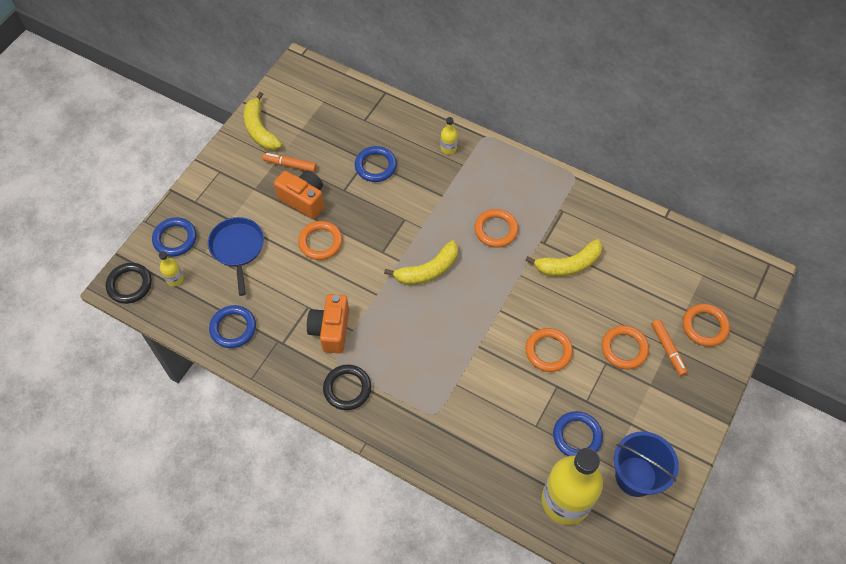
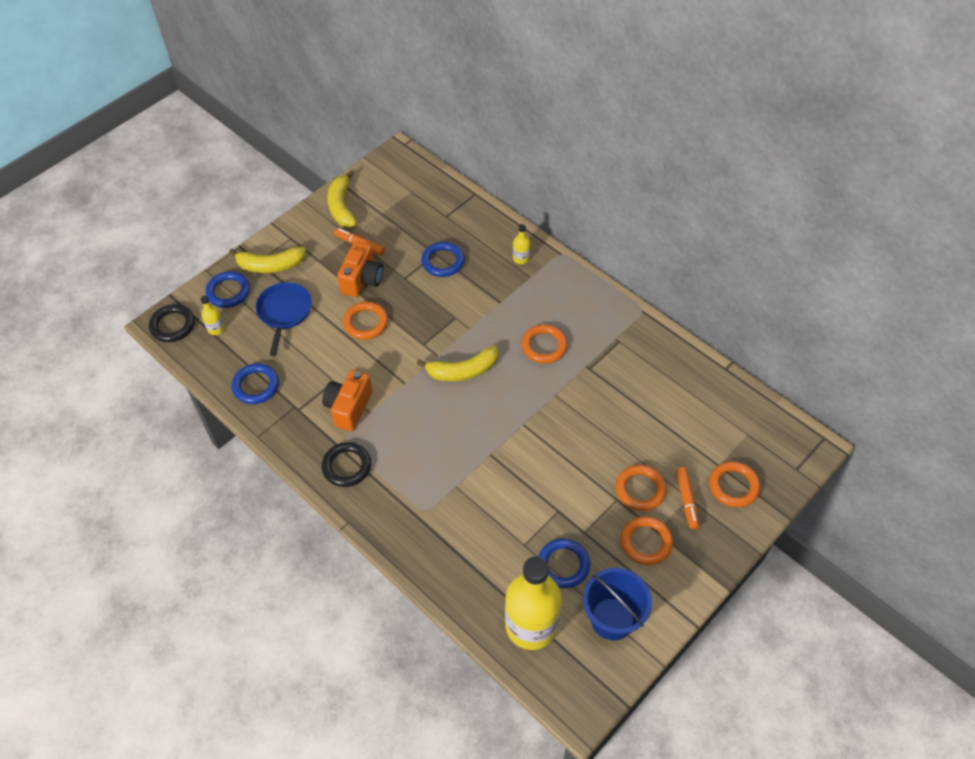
camera: 15 degrees right, 5 degrees down
orange camera [274,170,324,219] -> orange camera turned 60 degrees clockwise [337,241,383,297]
yellow banana [525,239,603,277] -> yellow banana moved to [229,247,306,273]
orange ring [525,328,573,372] -> orange ring moved to [621,516,673,565]

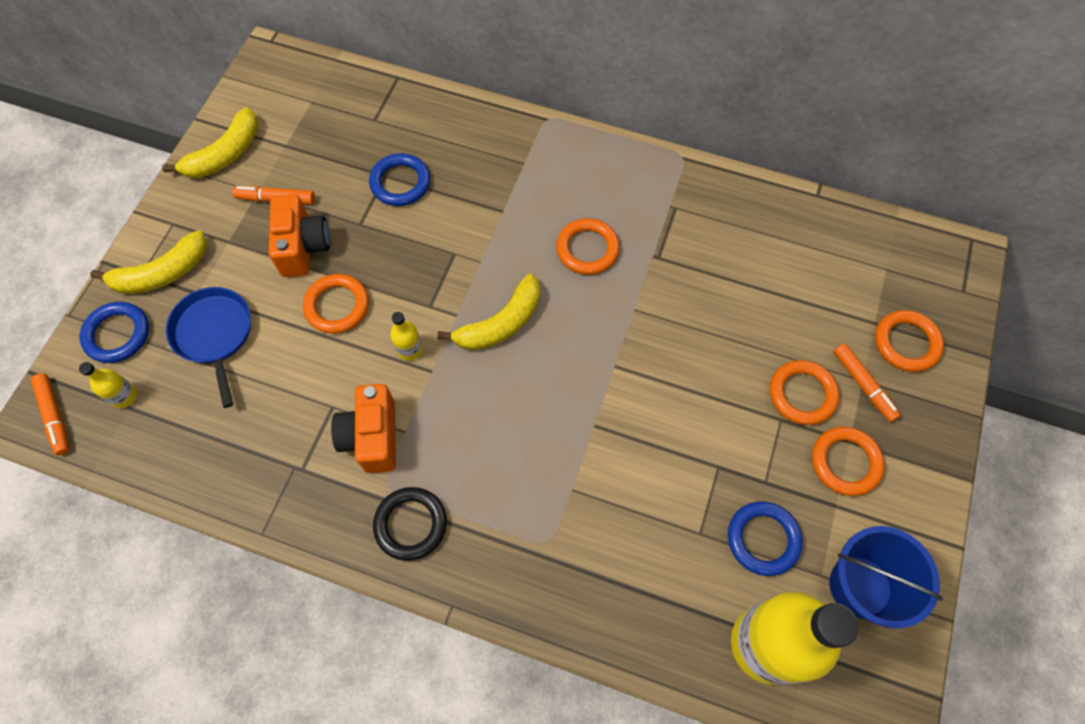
camera: 25 degrees left, 10 degrees up
black ring [149,304,195,342] -> orange marker [31,373,69,456]
blue ring [232,363,279,404] -> none
yellow banana [327,171,357,227] -> yellow banana turned 105 degrees counterclockwise [162,107,258,178]
yellow bottle [513,224,530,264] -> yellow bottle moved to [390,312,423,361]

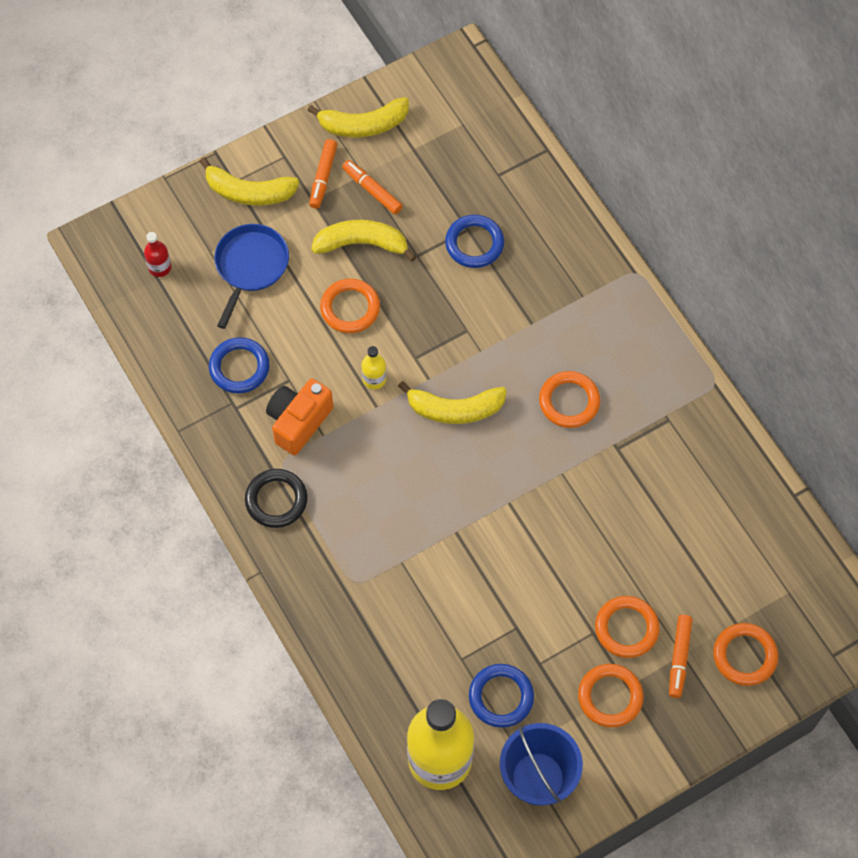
camera: 40 degrees right, 0 degrees up
orange marker [31,373,69,456] -> orange marker moved to [309,139,337,209]
blue ring [79,302,149,363] -> blue ring moved to [209,337,270,394]
yellow bottle [79,362,137,408] -> red bottle [144,232,171,277]
orange camera [269,194,330,277] -> yellow banana [311,220,416,262]

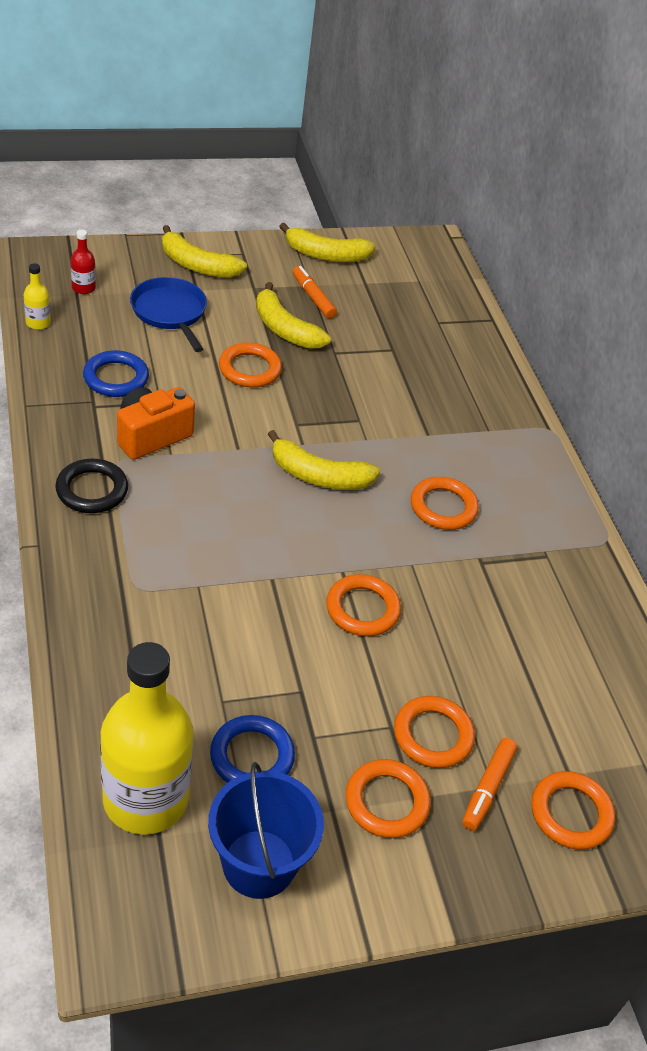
camera: 10 degrees right, 20 degrees down
blue pan [214,224,289,329] -> blue pan turned 60 degrees counterclockwise [130,277,207,352]
orange marker [309,139,337,209] -> none
yellow banana [311,220,416,262] -> yellow banana turned 150 degrees counterclockwise [256,282,331,349]
yellow bottle [362,346,386,389] -> yellow bottle moved to [24,263,51,330]
blue ring [445,215,504,268] -> none
none -> orange ring [326,574,401,636]

